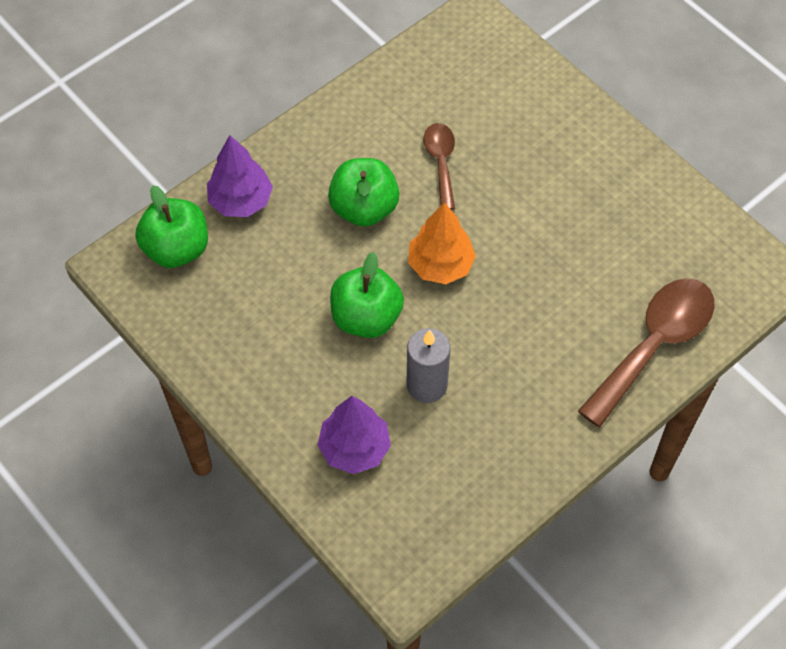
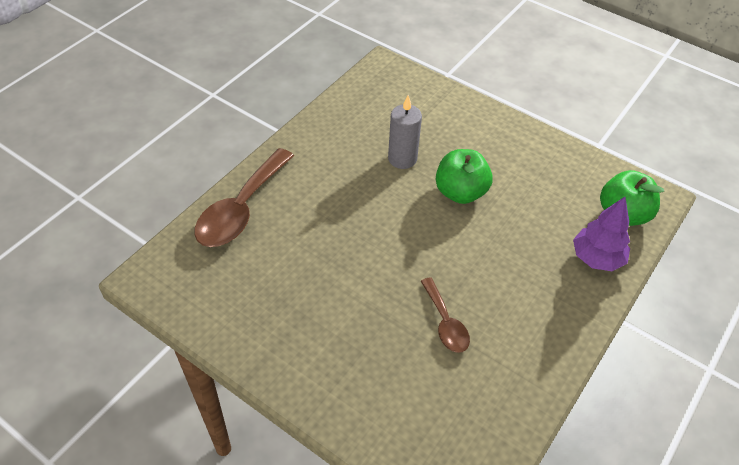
camera: 165 degrees right, 10 degrees down
purple tree [317,396,391,474] -> none
green apple [328,158,400,227] -> none
orange tree [408,202,476,284] -> none

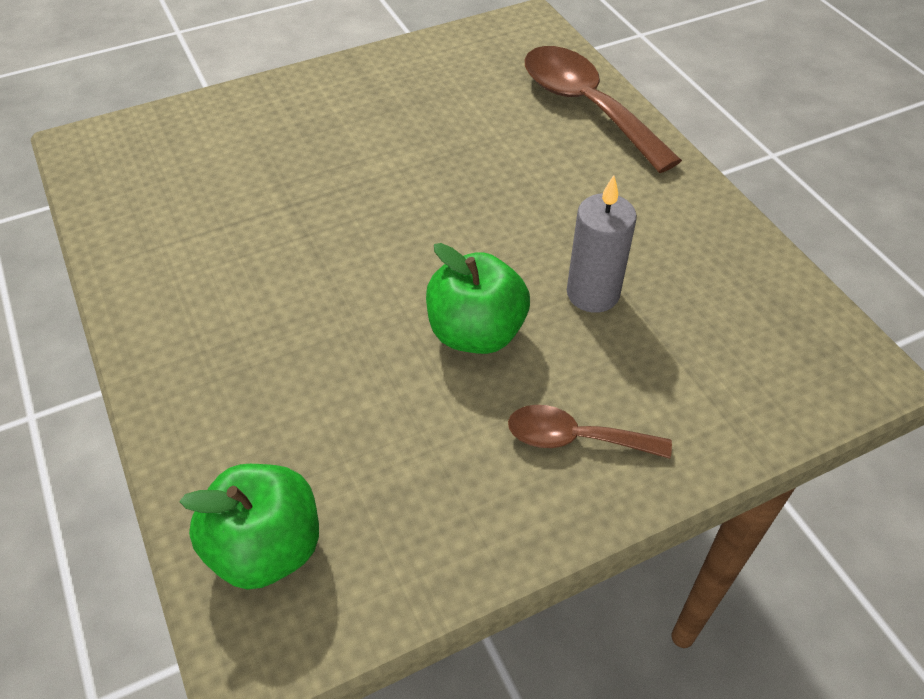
camera: 120 degrees right, 0 degrees up
brown spoon [421,277,470,353] -> brown spoon moved to [508,405,672,459]
purple tree [573,197,630,271] -> none

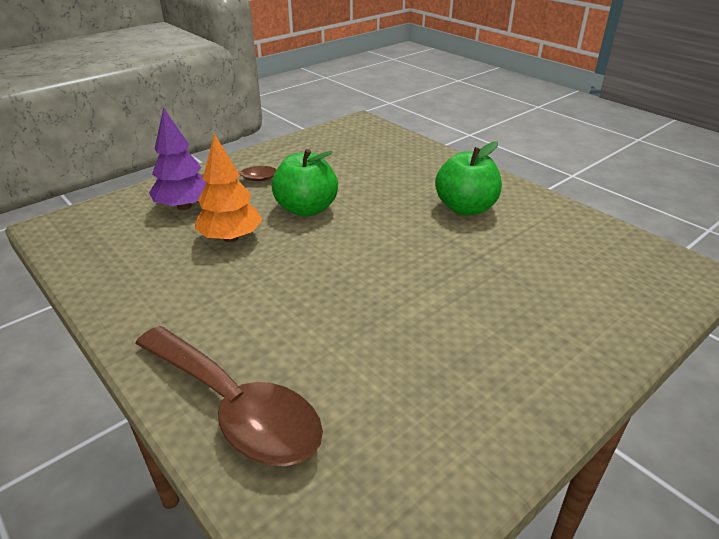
camera: 165 degrees right, 15 degrees down
green apple [180,464,319,589] -> green apple moved to [435,141,502,215]
grey candle [567,175,637,313] -> orange tree [194,134,263,243]
none -> purple tree [149,107,207,210]

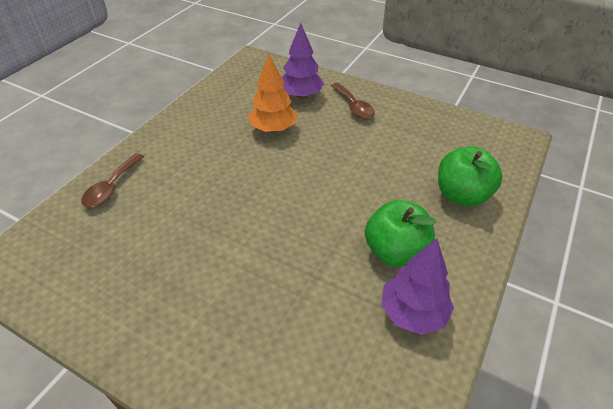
camera: 70 degrees right, 10 degrees up
brown spoon [135,326,323,466] -> brown spoon [81,153,144,207], size x0.56
green apple [271,149,338,217] -> green apple moved to [438,147,502,207]
none -> purple tree [381,239,454,335]

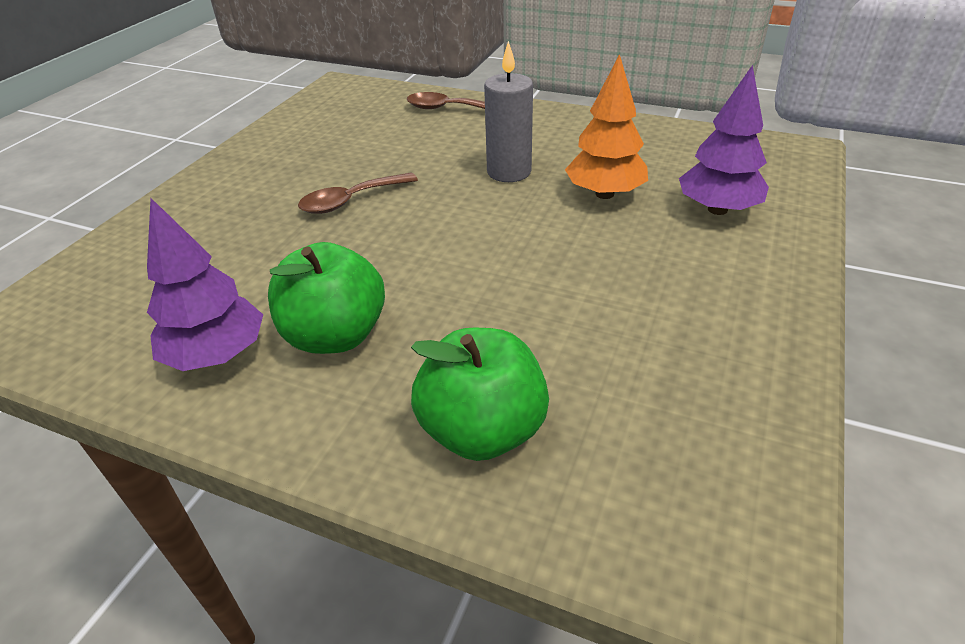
camera: 85 degrees right, 5 degrees down
brown spoon [331,83,375,119] -> brown spoon moved to [298,173,418,214]
none -> grey candle [484,41,533,182]

